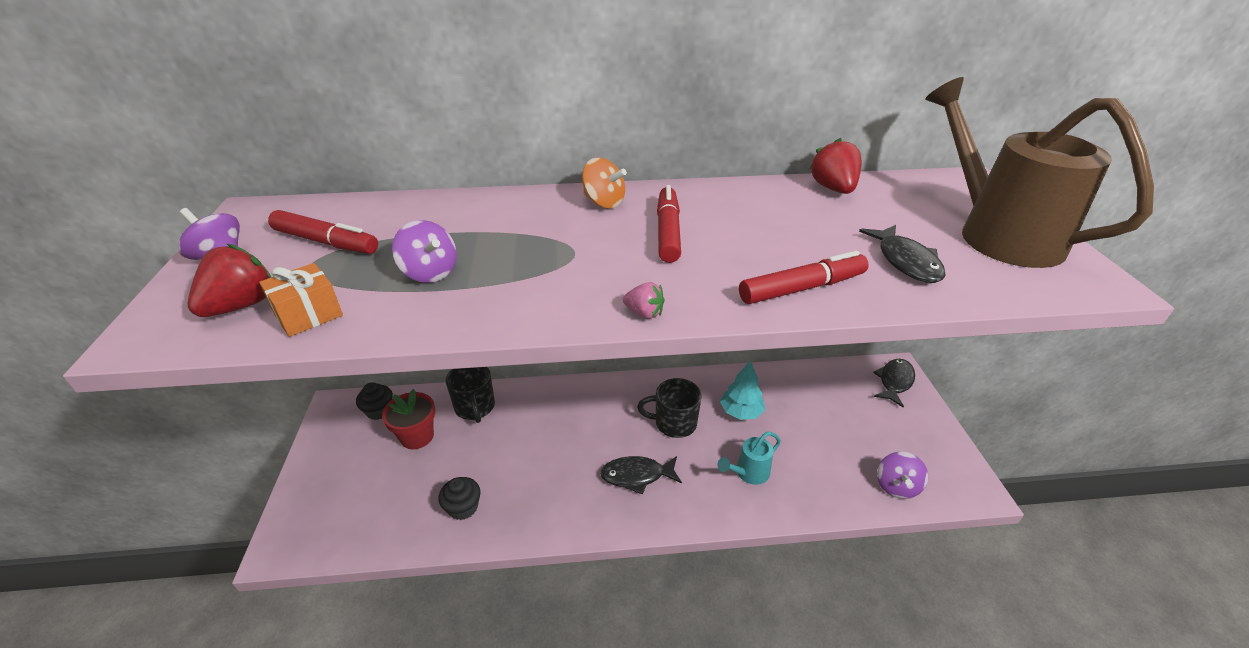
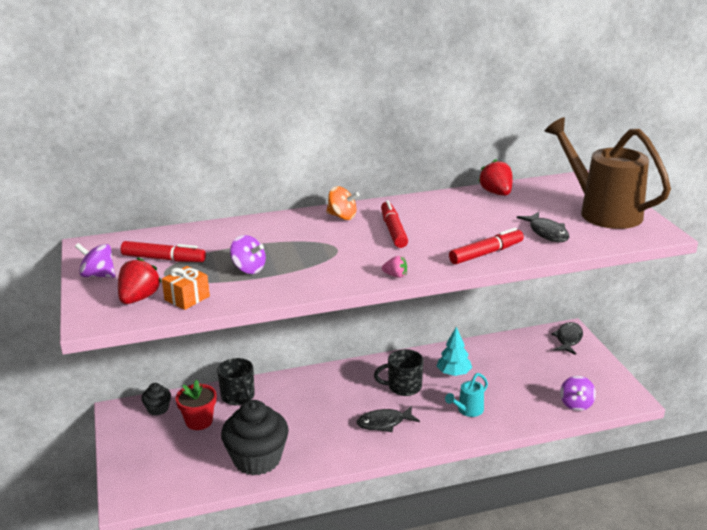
camera: 10 degrees left, 10 degrees down
black cupcake [439,477,480,520] -> black cupcake [221,400,289,475], size x2.10

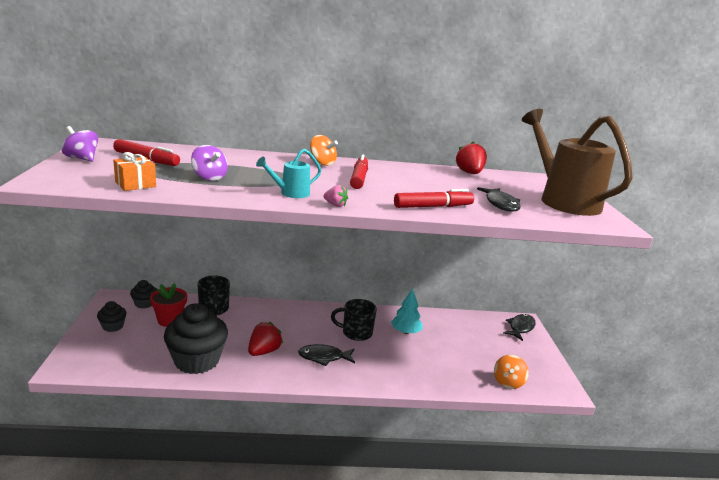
camera: 10 degrees right, 5 degrees down
red strawberry [118,257,162,304] -> red strawberry moved to [248,322,283,356]
turquoise watering can [445,373,488,417] -> turquoise watering can moved to [256,149,321,198]
purple spinning top [560,376,596,411] -> orange spinning top [494,355,529,389]
none -> black cupcake [97,301,126,332]

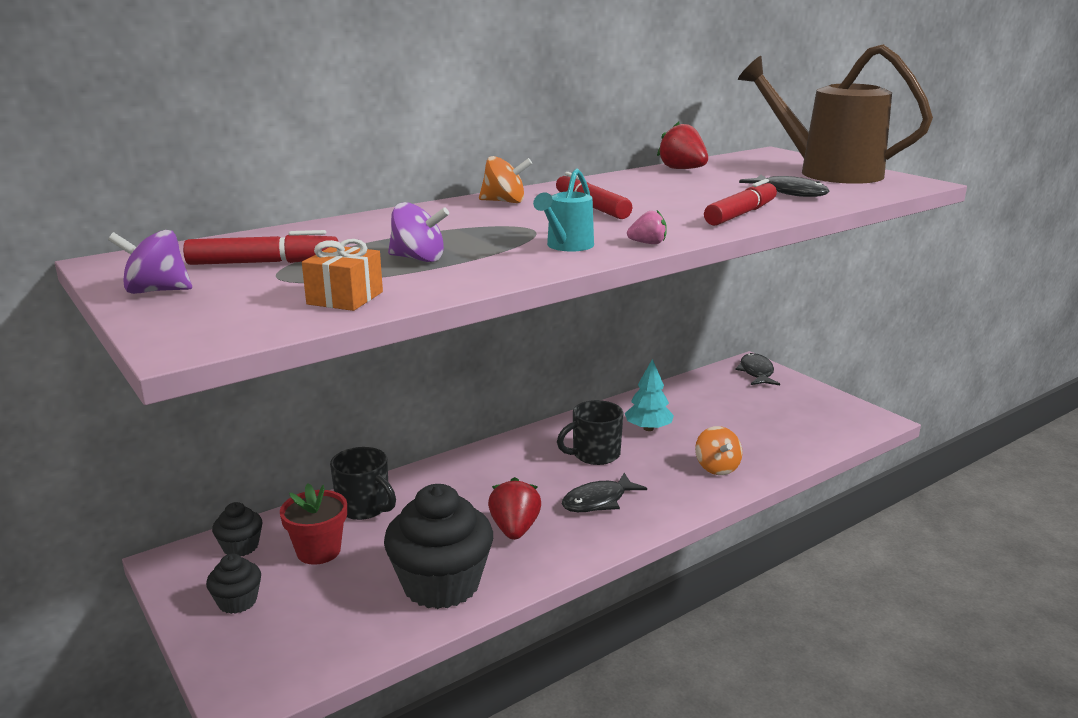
camera: 30 degrees left, 0 degrees up
orange spinning top [494,355,529,389] -> orange spinning top moved to [695,426,743,475]

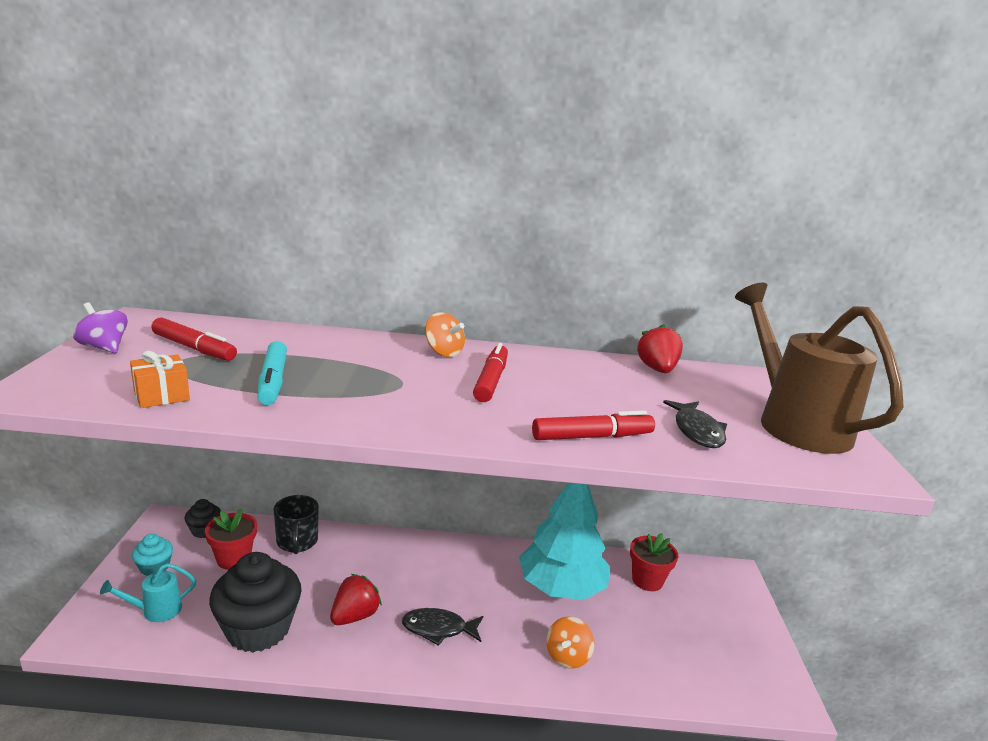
camera: 35 degrees right, 0 degrees up
black cupcake [206,554,261,614] -> turquoise cupcake [132,534,173,576]
purple spinning top [388,202,449,262] -> turquoise marker [257,341,287,405]
turquoise watering can [533,168,594,251] -> turquoise watering can moved to [100,563,196,622]
black mug [557,400,624,465] -> none
turquoise tree [625,359,674,431] -> turquoise tree [519,483,610,600], size x1.99
pink strawberry [627,210,667,244] -> none
black fish [735,353,780,385] -> none
none -> red flower pot [630,533,678,591]

